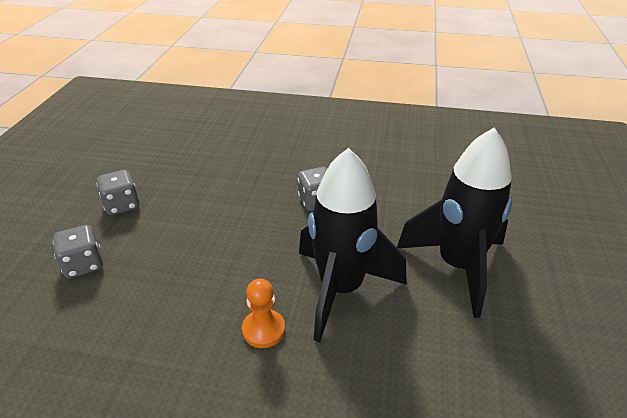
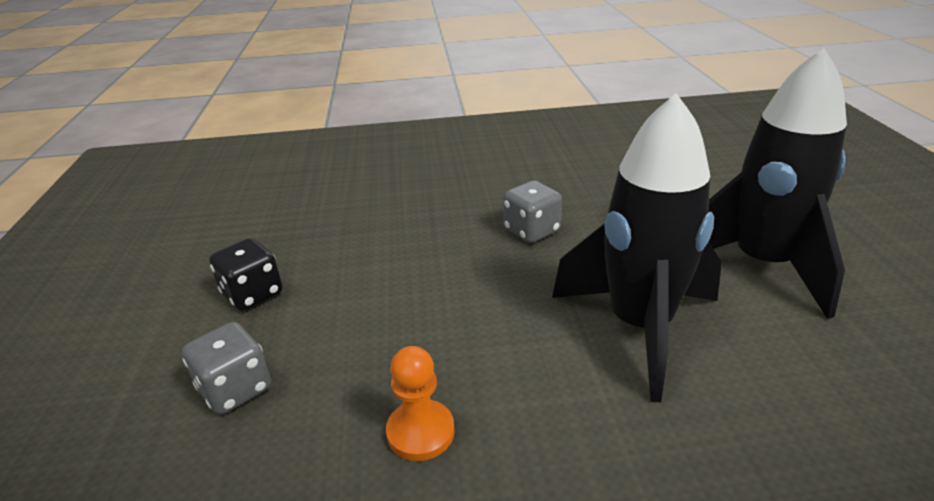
camera: 15 degrees left, 5 degrees down
grey dice [96,170,139,215] -> black dice [209,238,282,311]
orange pawn [242,278,285,348] -> orange pawn moved to [386,346,455,461]

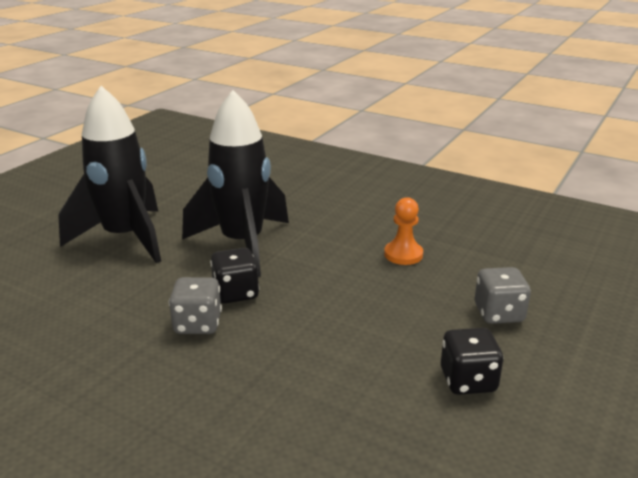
camera: 145 degrees left, 5 degrees down
none -> black dice [210,248,259,303]

